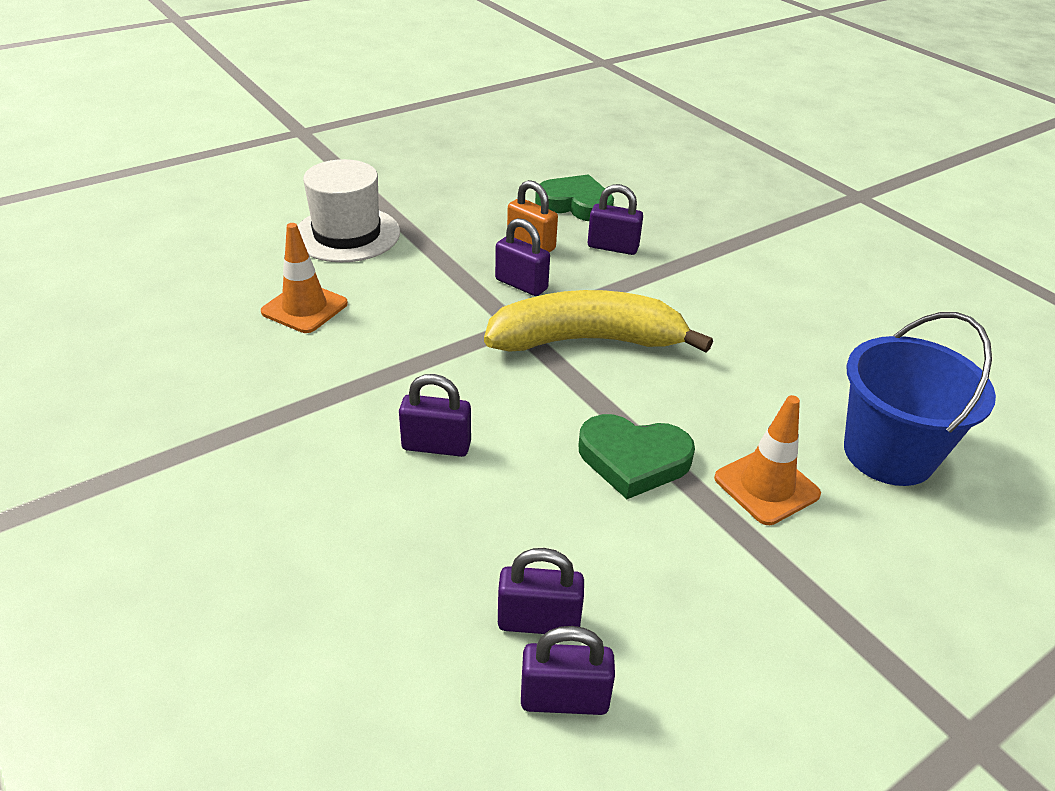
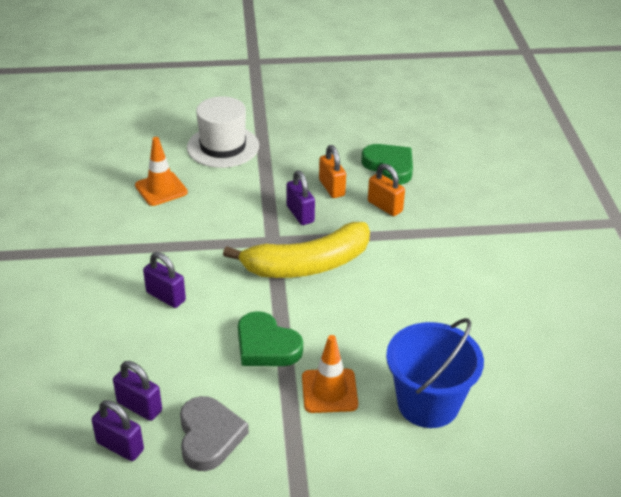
camera: 30 degrees right, 0 degrees up
yellow banana [484,290,713,353] -> yellow banana turned 135 degrees clockwise [223,222,370,278]
purple padlock [588,184,643,255] -> orange padlock [368,164,405,216]
none -> grey heart [180,396,249,471]

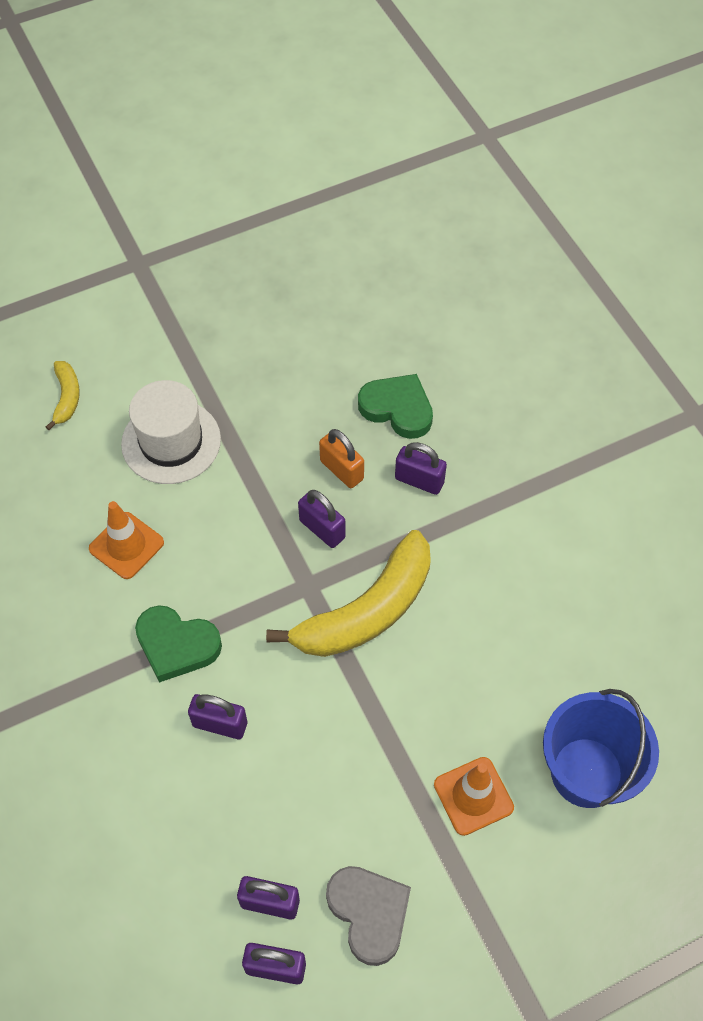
camera: 20 degrees left, 20 degrees up
green heart [238,311,303,366] -> green heart moved to [135,605,222,683]
orange padlock [368,164,405,216] -> purple padlock [395,442,447,495]
none -> yellow banana [46,361,80,430]

